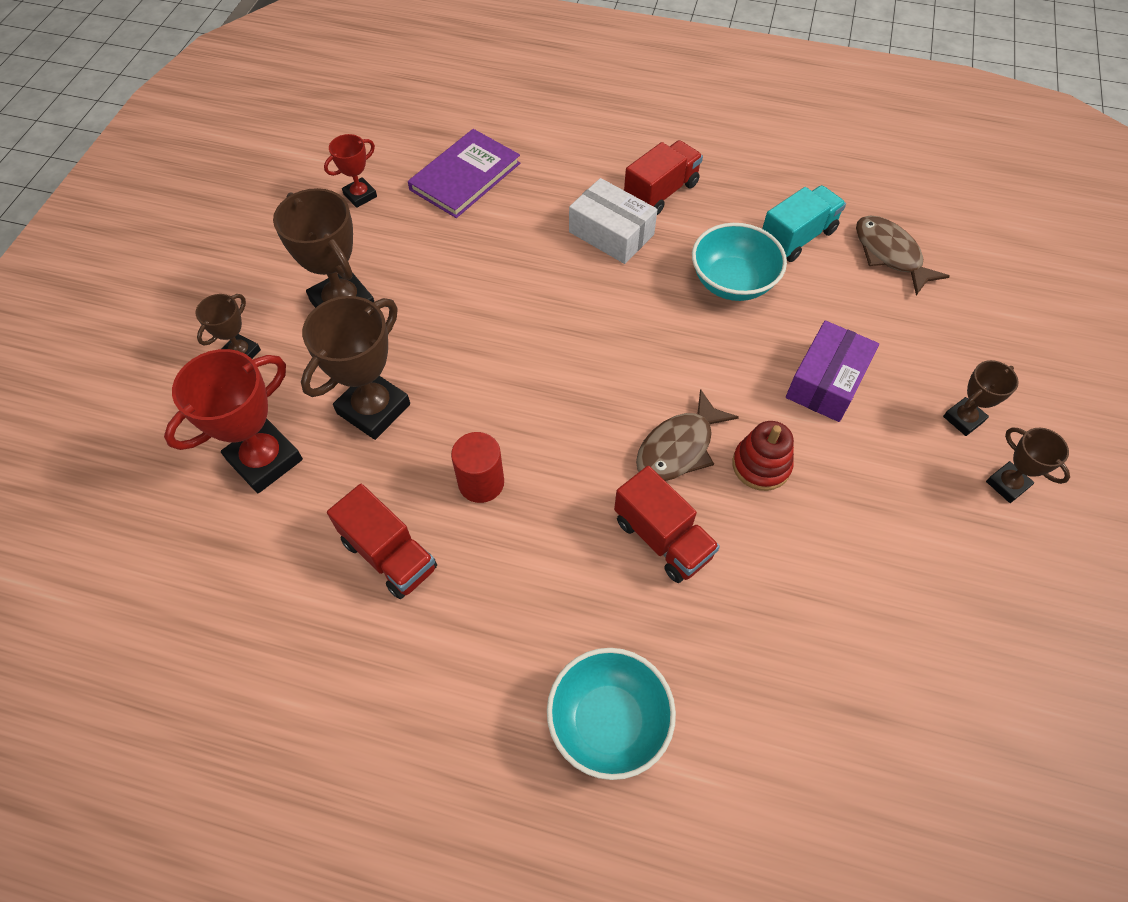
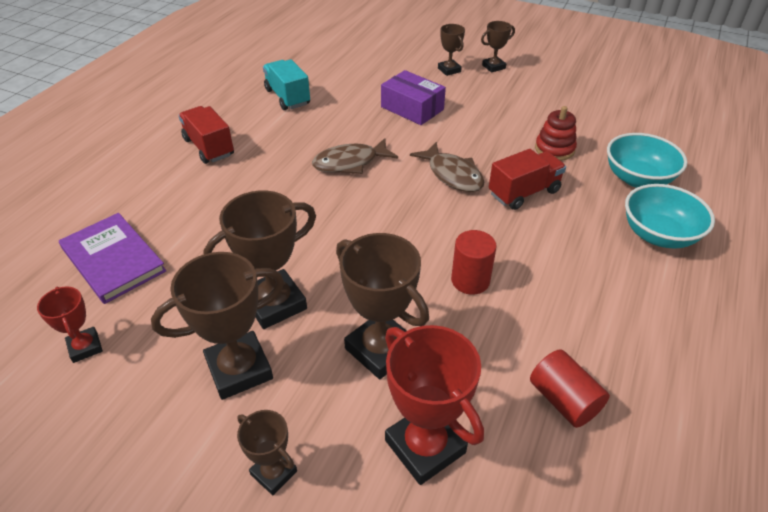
camera: 80 degrees left, 15 degrees down
red truck [327,484,437,599] -> none
white box [569,178,657,264] -> none
turquoise bowl [692,223,787,301] -> turquoise bowl moved to [607,133,687,188]
red stacking toy [732,421,794,491] -> red stacking toy moved to [535,106,577,161]
brown fish [856,215,950,296] -> brown fish moved to [312,138,398,174]
none -> brown trophy [203,190,316,329]
none -> red cylinder [530,349,610,428]

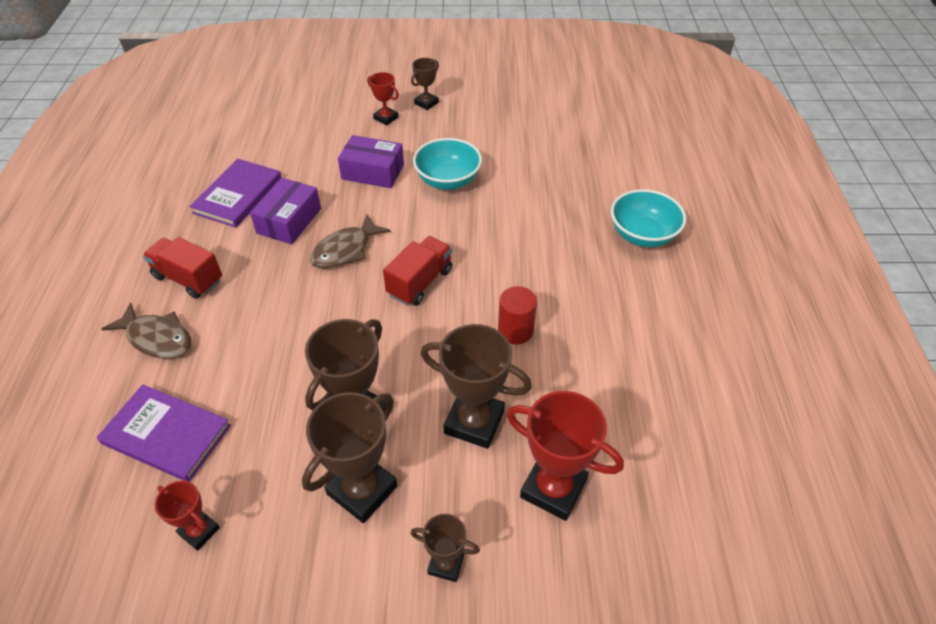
camera: 25 degrees left, 5 degrees up
turquoise truck [263,59,310,110] -> purple book [189,159,282,228]
brown fish [410,142,484,192] -> brown fish moved to [102,303,191,359]
brown trophy [438,24,465,76] -> red trophy [367,72,399,126]
red truck [489,149,566,210] -> red truck moved to [383,236,452,306]
red cylinder [530,349,610,428] -> none
red stacking toy [535,106,577,161] -> none
turquoise bowl [607,133,687,188] -> turquoise bowl moved to [413,138,482,190]
none -> purple box [250,178,321,244]

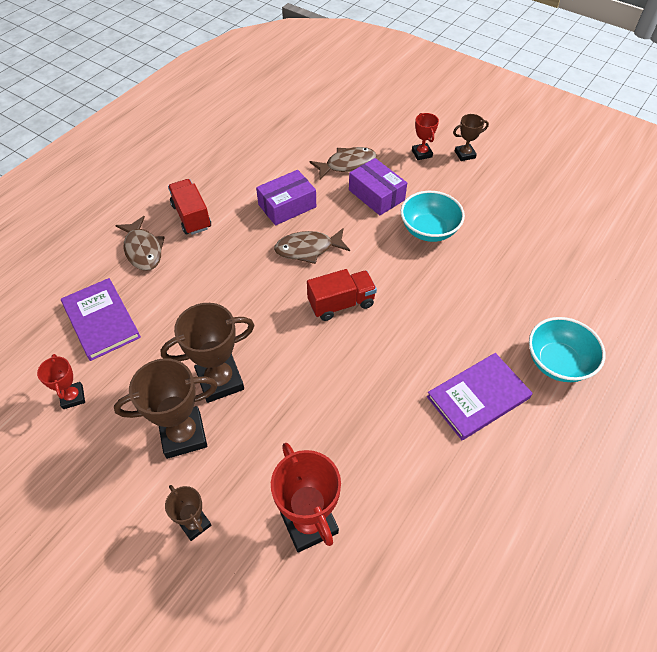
camera: 35 degrees right, 5 degrees up
purple book [189,159,282,228] -> purple book moved to [427,353,533,440]
brown trophy [421,324,532,449] -> none
red cylinder [498,286,537,344] -> none
none -> brown fish [310,147,376,179]

